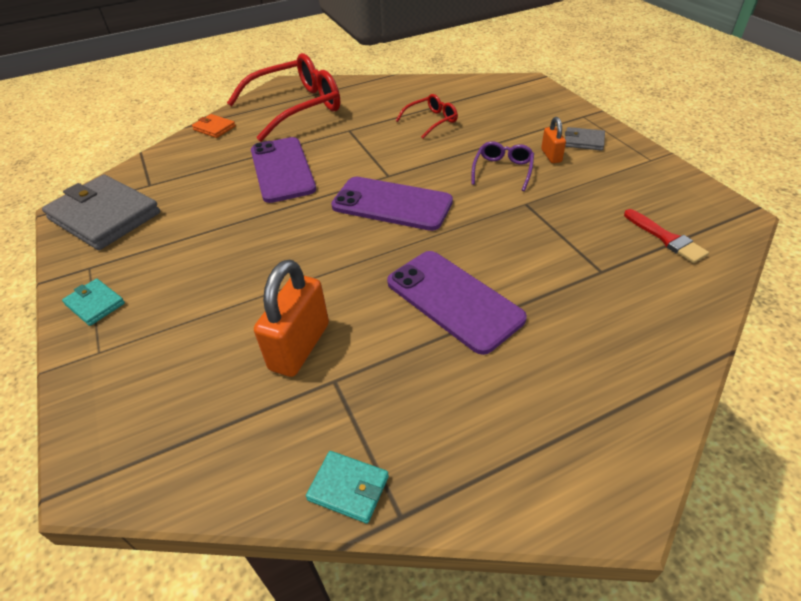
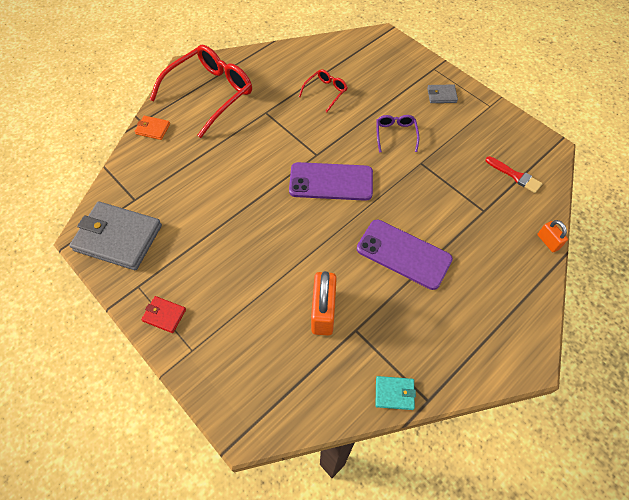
camera: 20 degrees left, 15 degrees up
turquoise wallet [62,279,125,326] -> red wallet [141,296,186,333]
purple phone [251,137,316,203] -> none
orange padlock [541,117,566,163] -> orange padlock moved to [537,220,568,252]

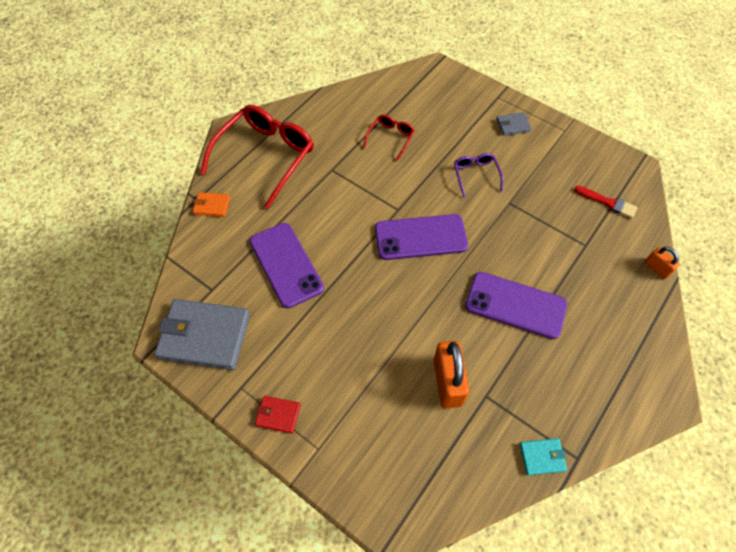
camera: 10 degrees left, 0 degrees up
none -> purple phone [250,223,324,308]

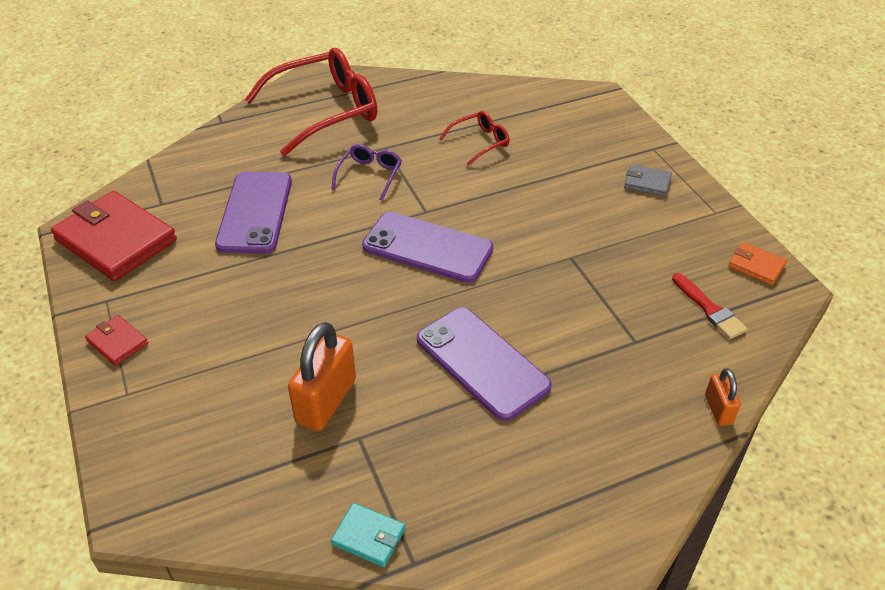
camera: 30 degrees right, 15 degrees down
grey wallet [154,299,250,370] -> red wallet [51,191,177,281]
orange wallet [193,192,230,217] -> orange wallet moved to [729,242,787,285]
purple glasses [454,153,503,198] -> purple glasses moved to [331,144,402,201]

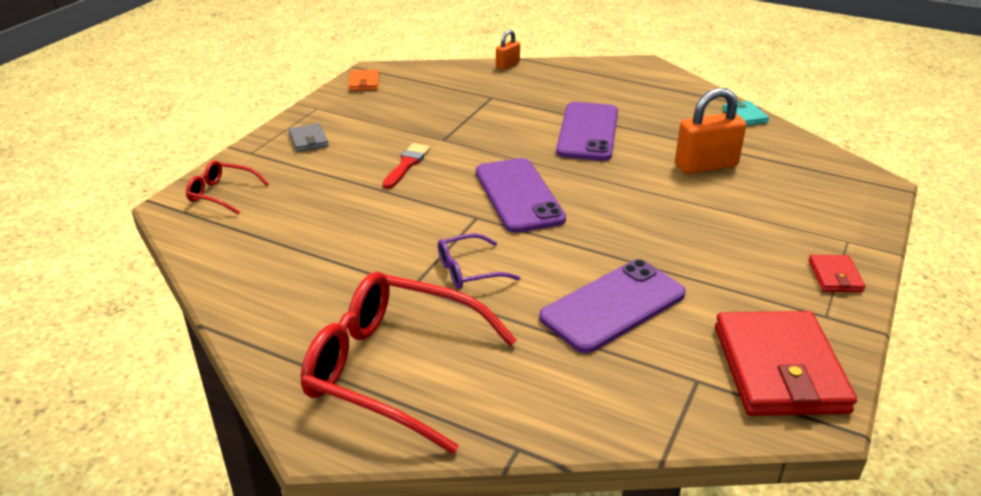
camera: 130 degrees left, 10 degrees down
red glasses [439,111,510,166] -> red glasses moved to [186,160,269,215]
red brush [672,273,748,339] -> red brush moved to [383,143,430,189]

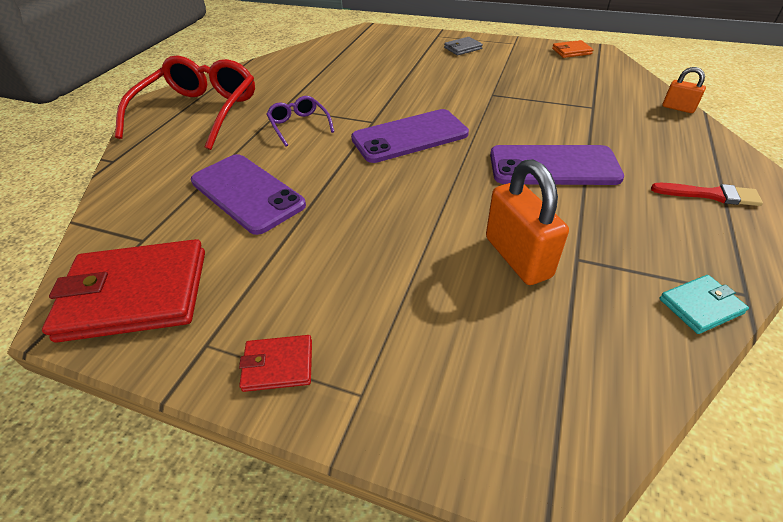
camera: 85 degrees right, 10 degrees up
red glasses [186,160,269,215] -> none
red brush [383,143,430,189] -> red brush moved to [651,183,763,206]

